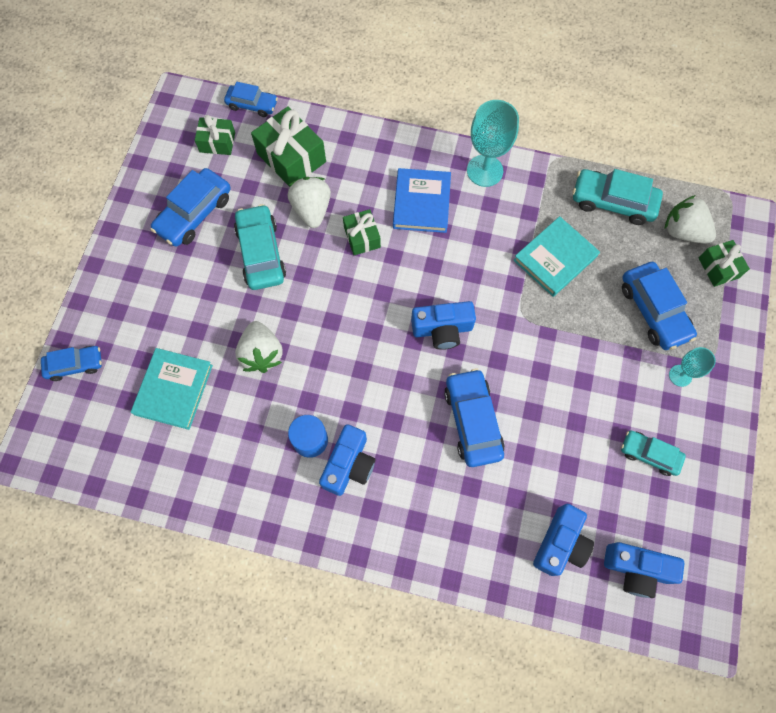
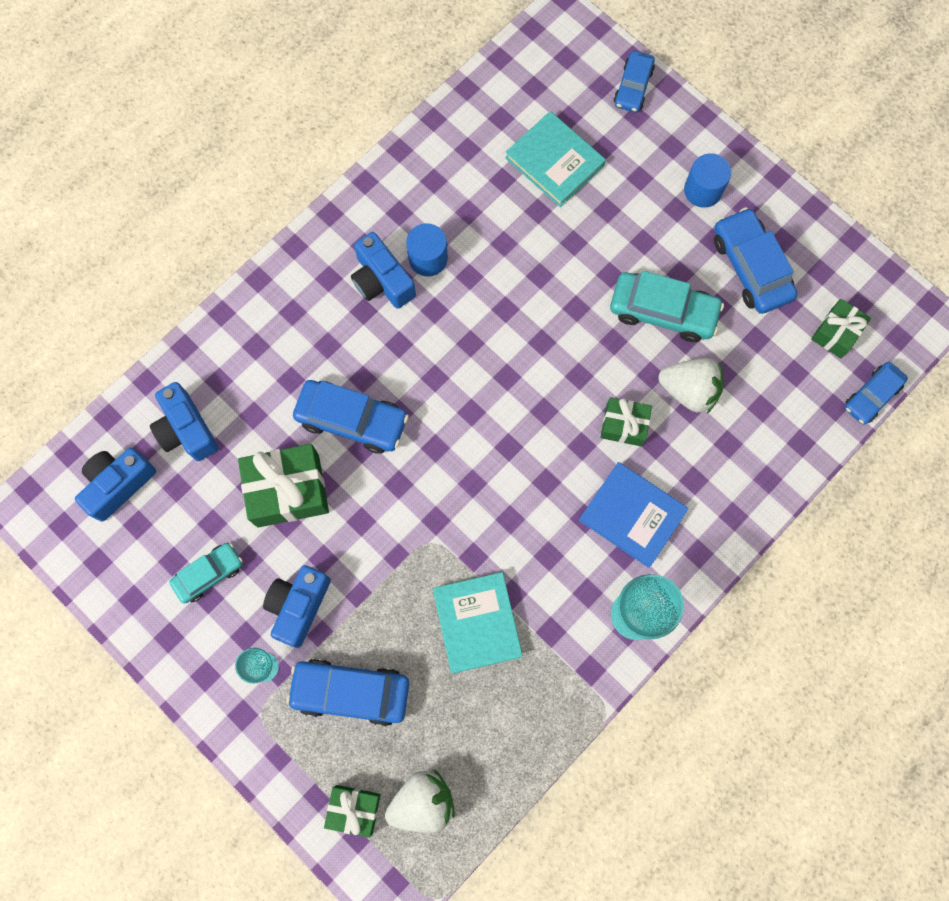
camera: 120 degrees right, 5 degrees up
white strawberry [235,321,283,373] -> none
green gift [251,106,326,187] -> green gift moved to [238,444,329,528]
blue camera [411,301,476,350] -> blue camera moved to [263,565,331,648]
turquoise car [572,169,663,225] -> none
none -> blue cylinder [684,153,731,208]

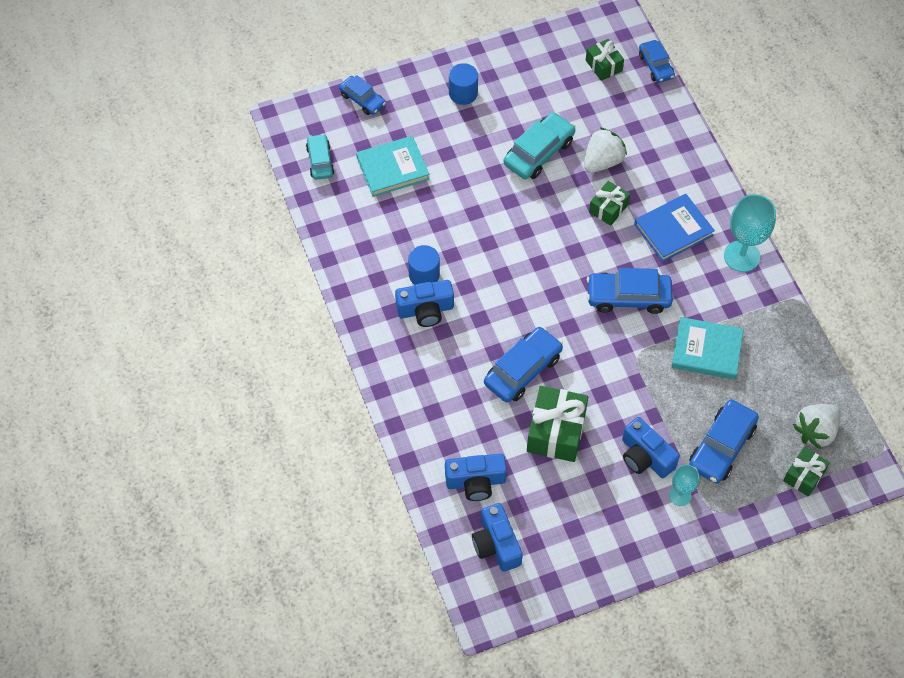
camera: 65 degrees left, 15 degrees down
turquoise car [169,543,243,604] -> turquoise car moved to [306,134,334,180]
white strawberry [385,769,455,833] -> white strawberry turned 135 degrees counterclockwise [793,404,841,450]
blue car [714,207,797,314] -> blue car moved to [587,268,673,314]

